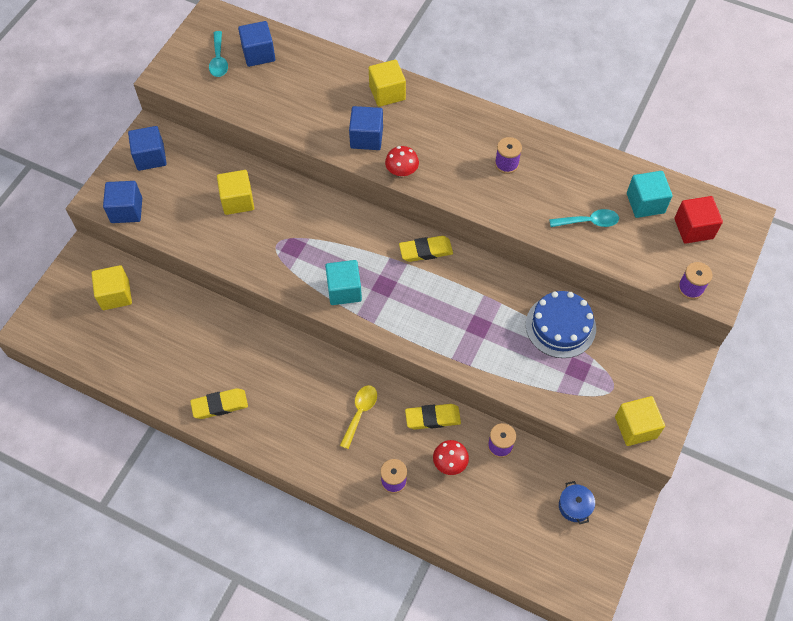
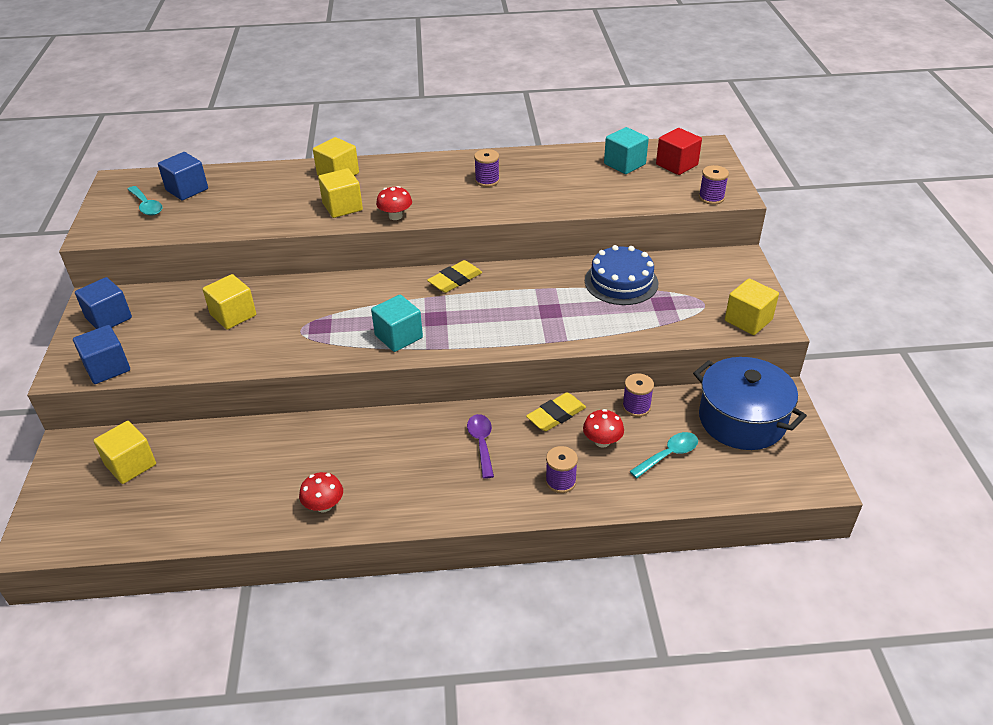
camera: 30 degrees left, 20 degrees down
yellow eraser [190,388,248,419] -> red mushroom [299,472,343,513]
yellow spoon [340,385,377,449] -> purple spoon [467,414,494,479]
blue cube [349,106,383,150] -> yellow cube [318,168,363,218]
turquoise spoon [549,209,619,227] -> turquoise spoon moved to [629,432,698,478]
blue pot [559,481,595,524] -> blue pot [693,357,807,450], size x2.38

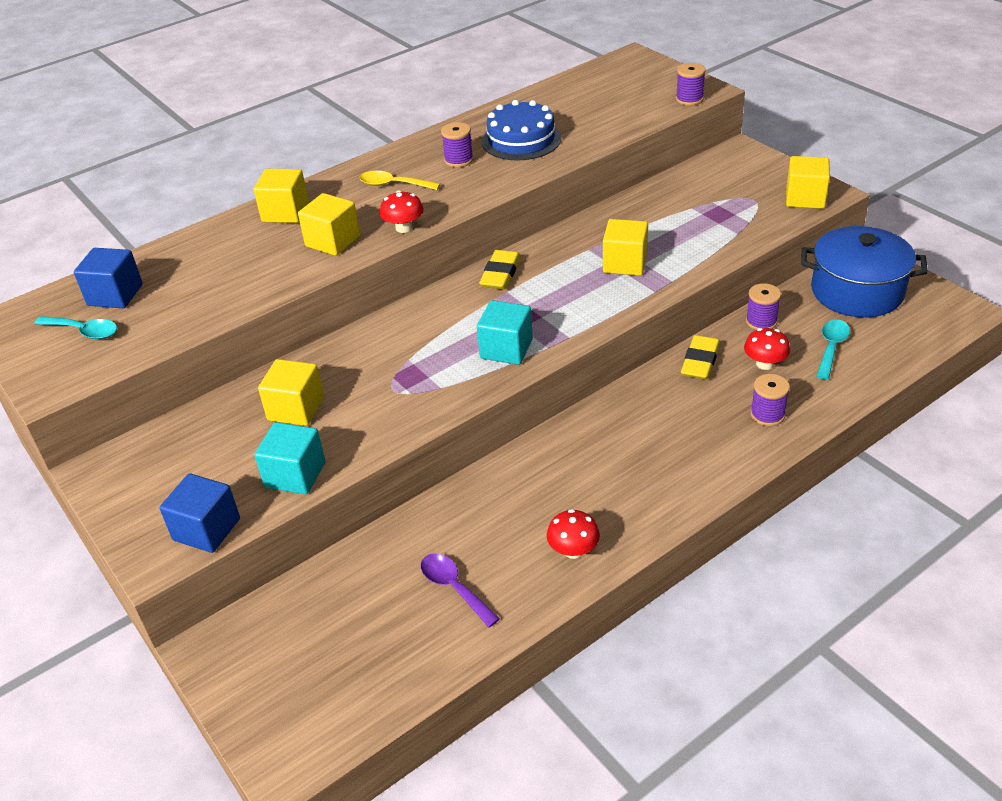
camera: 30 degrees left, 0 degrees up
blue cube [75,277,132,329] -> none
yellow cube [93,421,156,484] -> yellow cube moved to [603,219,648,276]
purple spoon [467,414,494,479] -> purple spoon moved to [421,553,500,627]
blue cake [585,245,658,305] -> blue cake moved to [482,100,561,161]
turquoise cube [604,127,649,174] -> turquoise cube moved to [254,422,325,495]
red cube [656,128,702,175] -> none
none -> yellow spoon [359,171,440,190]

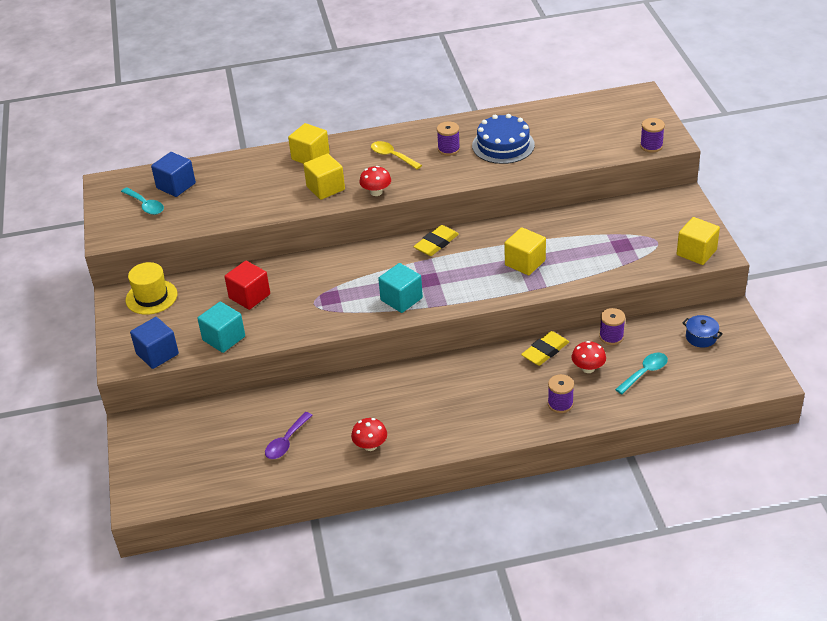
camera: 25 degrees right, 0 degrees up
yellow cube [258,359,324,426] -> red cube [224,261,270,310]
purple spoon [421,553,500,627] -> purple spoon turned 135 degrees counterclockwise [265,412,313,459]
blue pot [801,226,928,317] -> blue pot [683,315,723,348], size x0.42
none -> yellow hat [126,262,177,315]

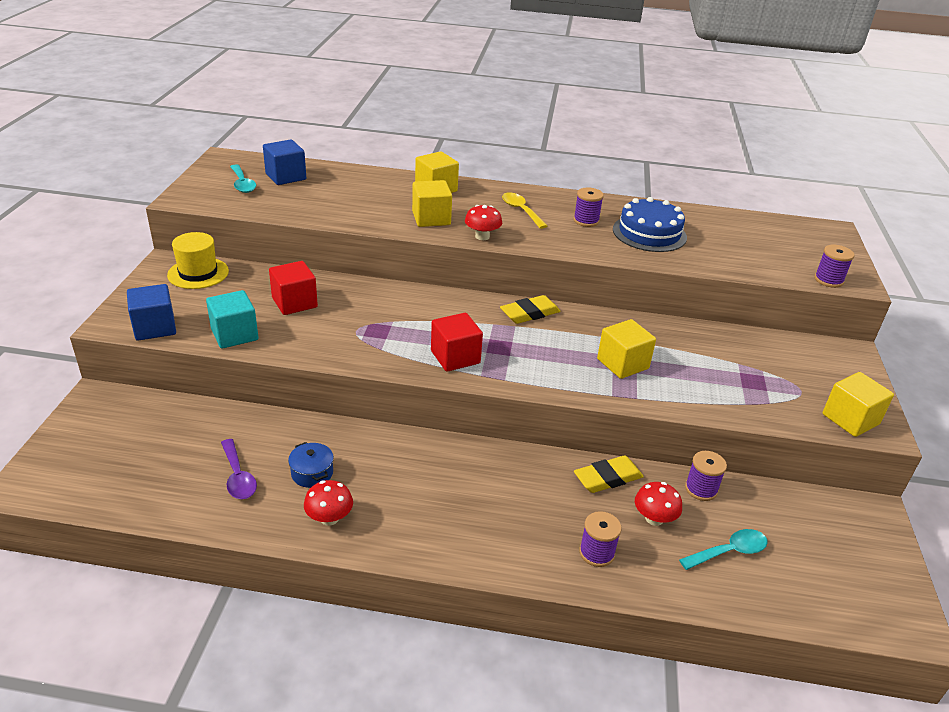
camera: 15 degrees right, 5 degrees down
purple spoon [265,412,313,459] -> purple spoon turned 75 degrees counterclockwise [221,439,257,499]
turquoise cube [378,263,423,313] -> red cube [431,313,483,372]
blue pot [683,315,723,348] -> blue pot moved to [288,442,334,488]

